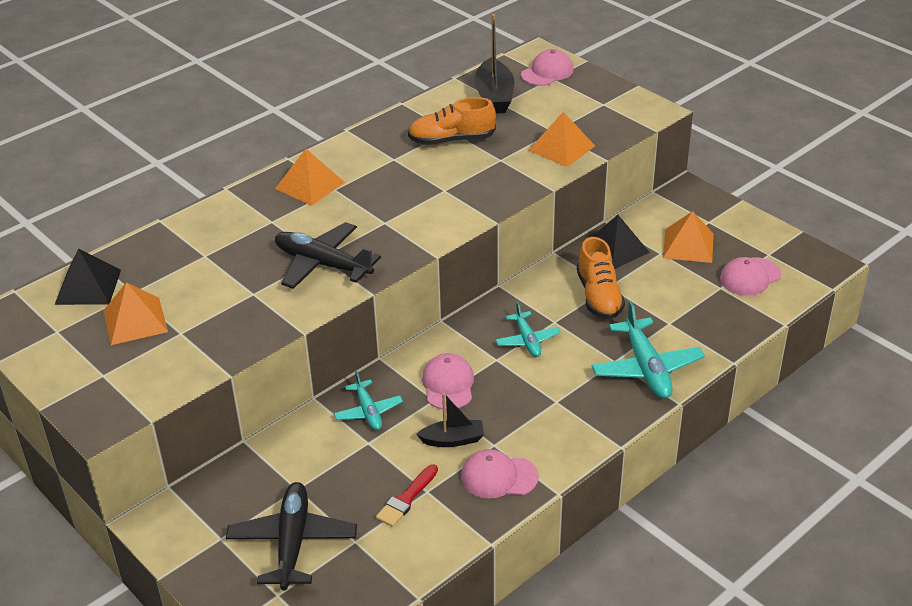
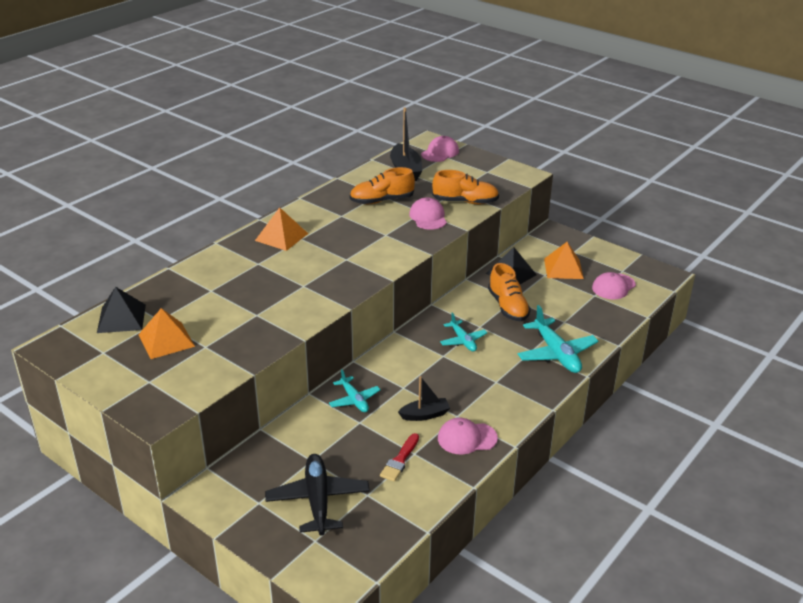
camera: 10 degrees left, 5 degrees down
black plane [275,222,381,289] -> none
pink cap [422,353,474,410] -> pink cap moved to [409,197,447,230]
orange pyramid [528,112,595,167] -> orange shoe [432,170,499,204]

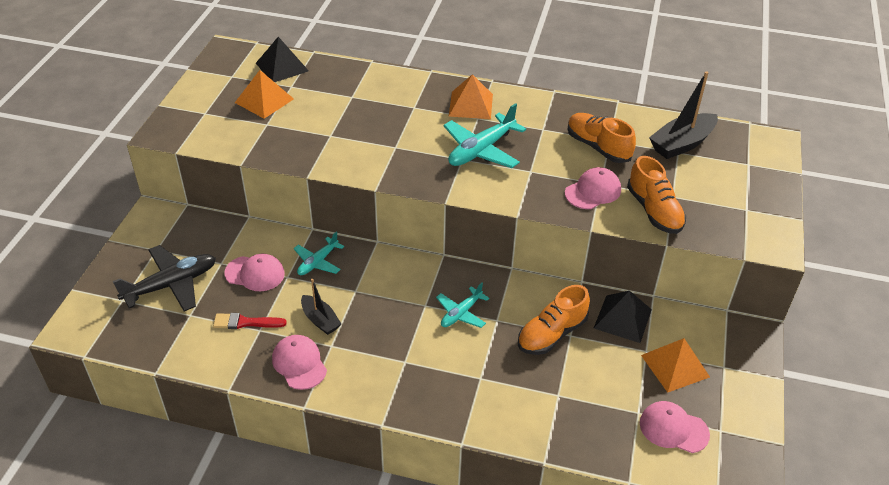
camera: 65 degrees right, 10 degrees up
pink cap [421,136,459,162] -> pink cap moved to [224,254,285,291]
turquoise plane [518,305,598,373] -> turquoise plane moved to [444,103,526,168]

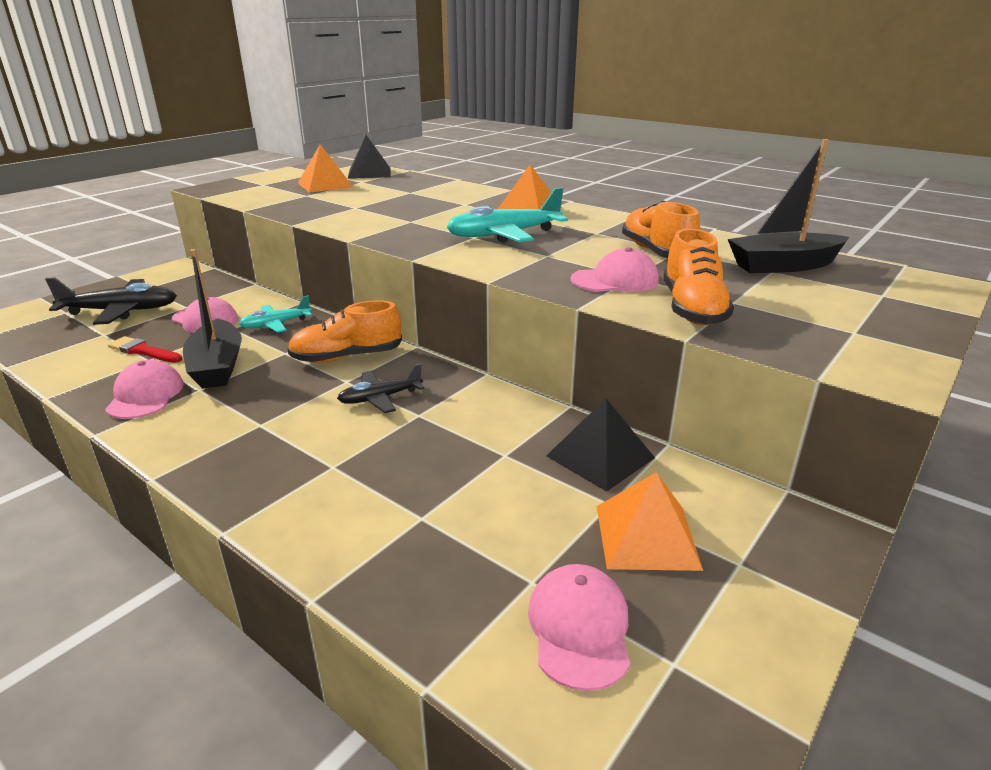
camera: 25 degrees right, 15 degrees down
black boat [301,279,341,335] -> black boat [183,249,242,389], size x1.64
turquoise plane [436,282,489,328] -> black plane [337,363,425,413]
orange shoe [518,285,590,355] -> orange shoe moved to [287,300,402,363]
pink cap [640,401,710,453] -> pink cap turned 45 degrees clockwise [528,564,630,691]

